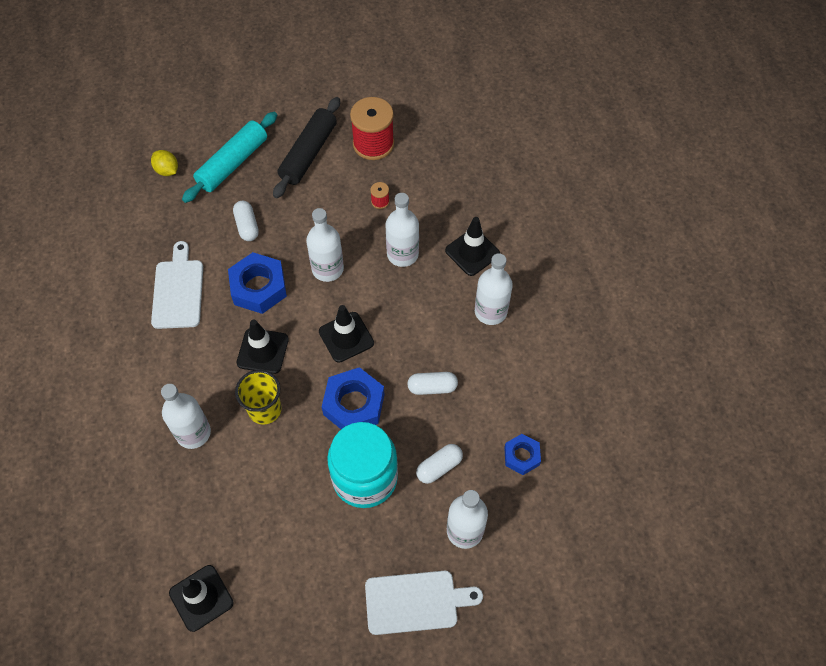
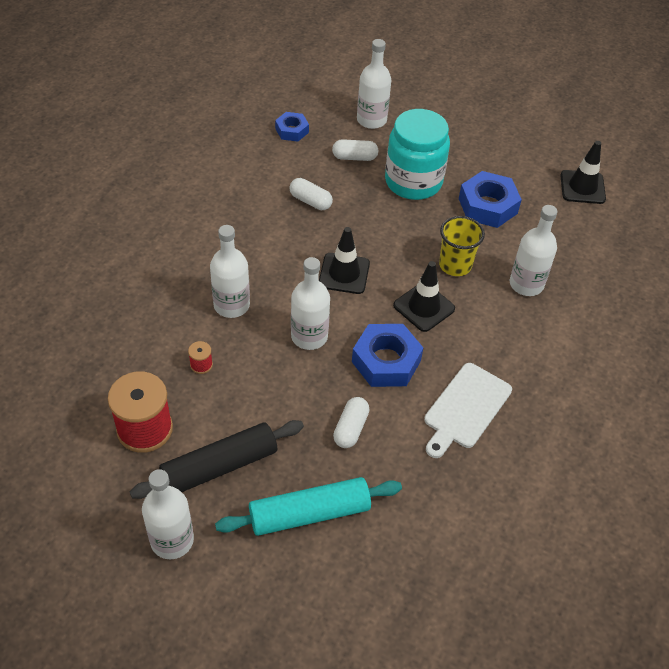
camera: 145 degrees left, 10 degrees down
yellow lemon [151,150,178,176] -> none
blue nut [322,367,385,429] -> blue nut moved to [459,171,522,228]
white cutting board [365,571,483,635] -> none
black traffic cone [445,217,500,276] -> none
white bottle [475,253,513,325] -> white bottle moved to [142,469,194,559]

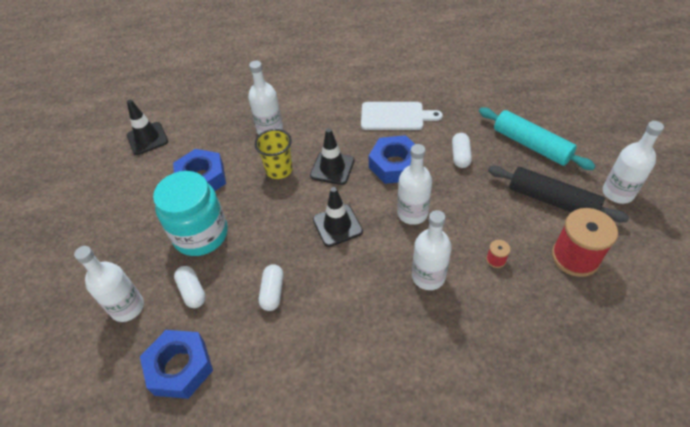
camera: 115 degrees left, 0 degrees up
blue nut [275,112,309,142] -> blue nut [140,330,213,399], size x1.69
white capsule [333,397,370,448] -> white capsule turned 75 degrees counterclockwise [452,133,472,168]

